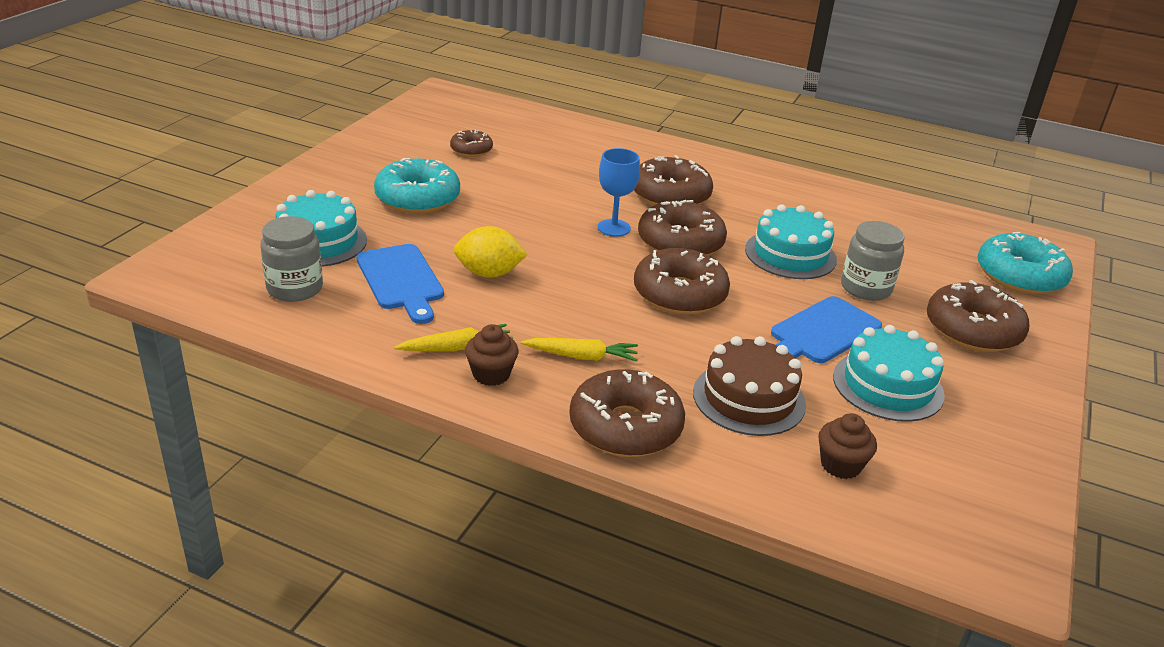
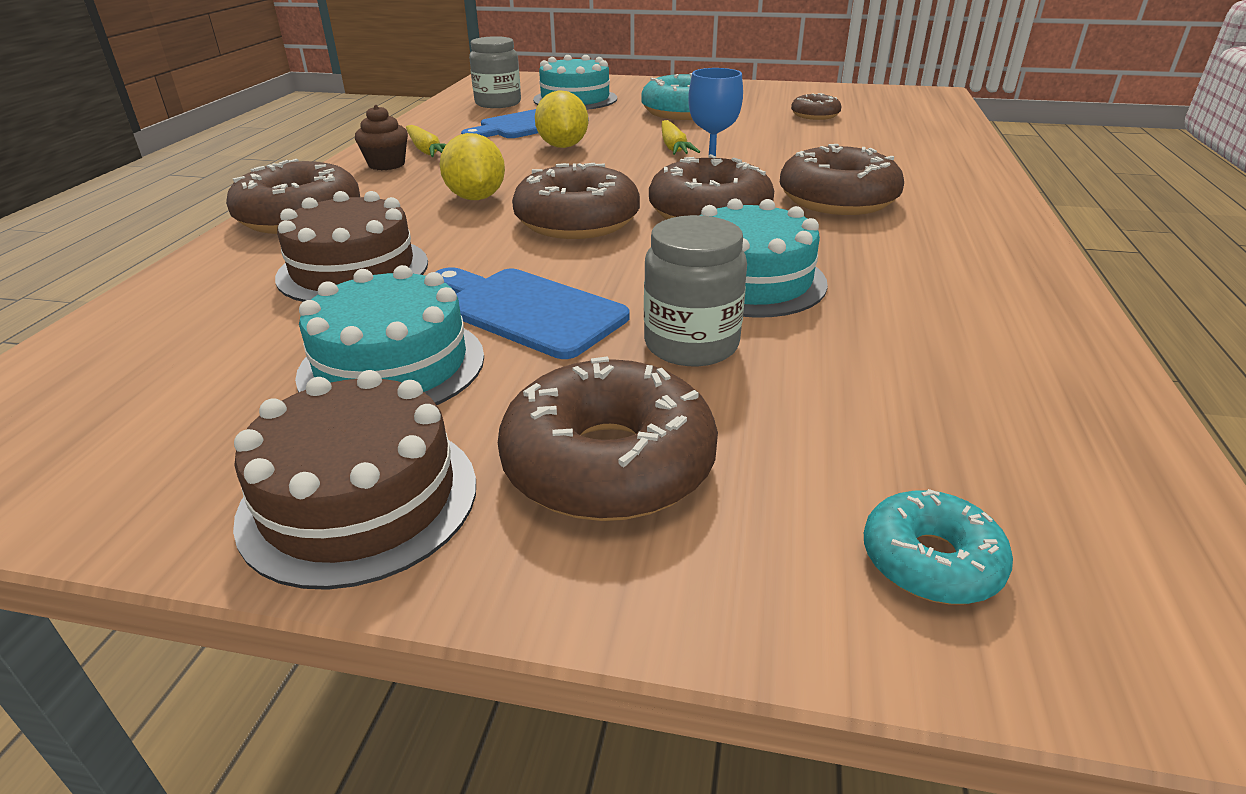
camera: 80 degrees right, 0 degrees up
yellow carrot [521,338,638,362] -> yellow carrot moved to [662,120,700,155]
brown cupcake [818,413,877,479] -> none
turquoise donut [977,232,1073,295] -> turquoise donut [864,489,1013,604], size x0.55
none -> brown cake [233,370,476,590]
none -> yellow lemon [440,133,505,200]

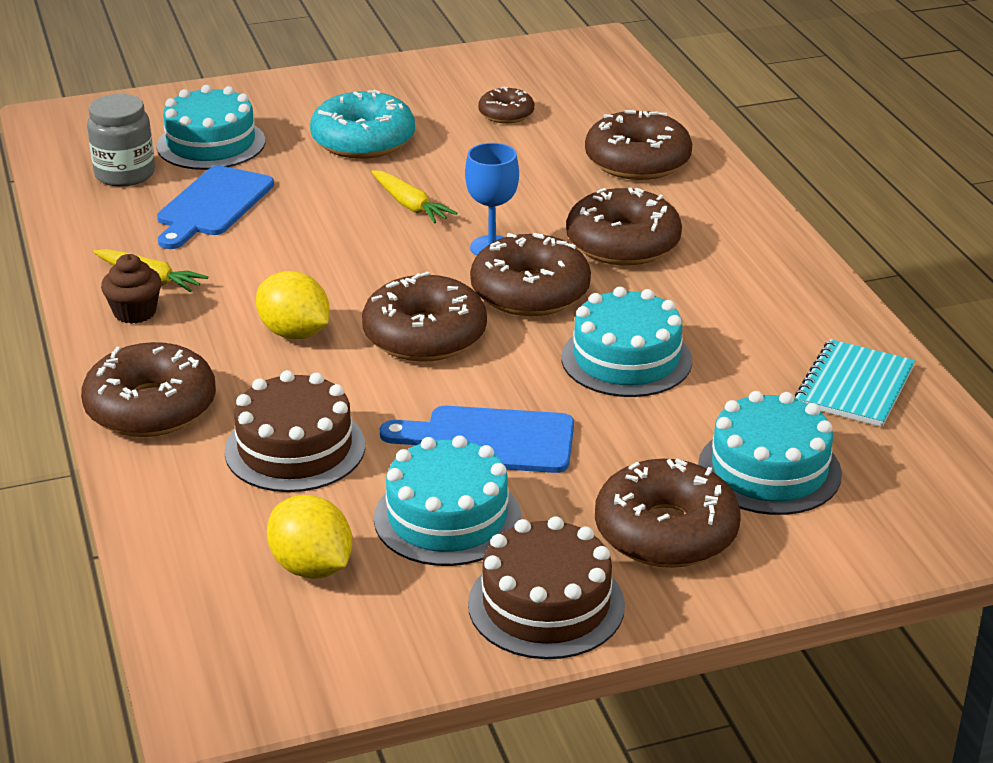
camera: 30 degrees left, 0 degrees up
yellow lemon [535,90,588,148] -> yellow lemon moved to [267,495,352,579]
grey jar [644,215,747,366] -> none
turquoise donut [864,489,1013,604] -> none
none -> brown donut [585,110,692,180]
none -> turquoise cake [698,391,842,515]
none -> turquoise notebook [795,339,915,427]

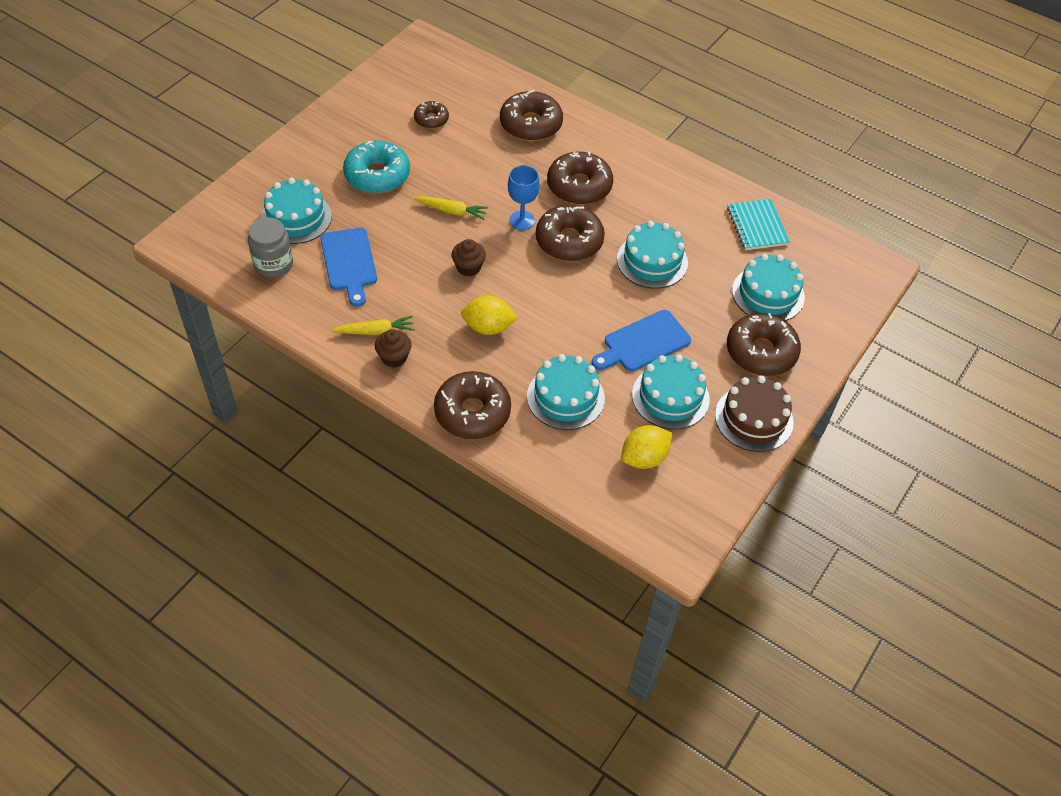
camera: 40 degrees left, 20 degrees up
brown cake [225,370,365,492] -> turquoise cake [527,354,605,430]
yellow lemon [267,495,352,579] -> yellow lemon turned 45 degrees counterclockwise [621,425,672,469]
brown donut [362,271,487,362] -> none
none -> brown cupcake [452,239,486,276]

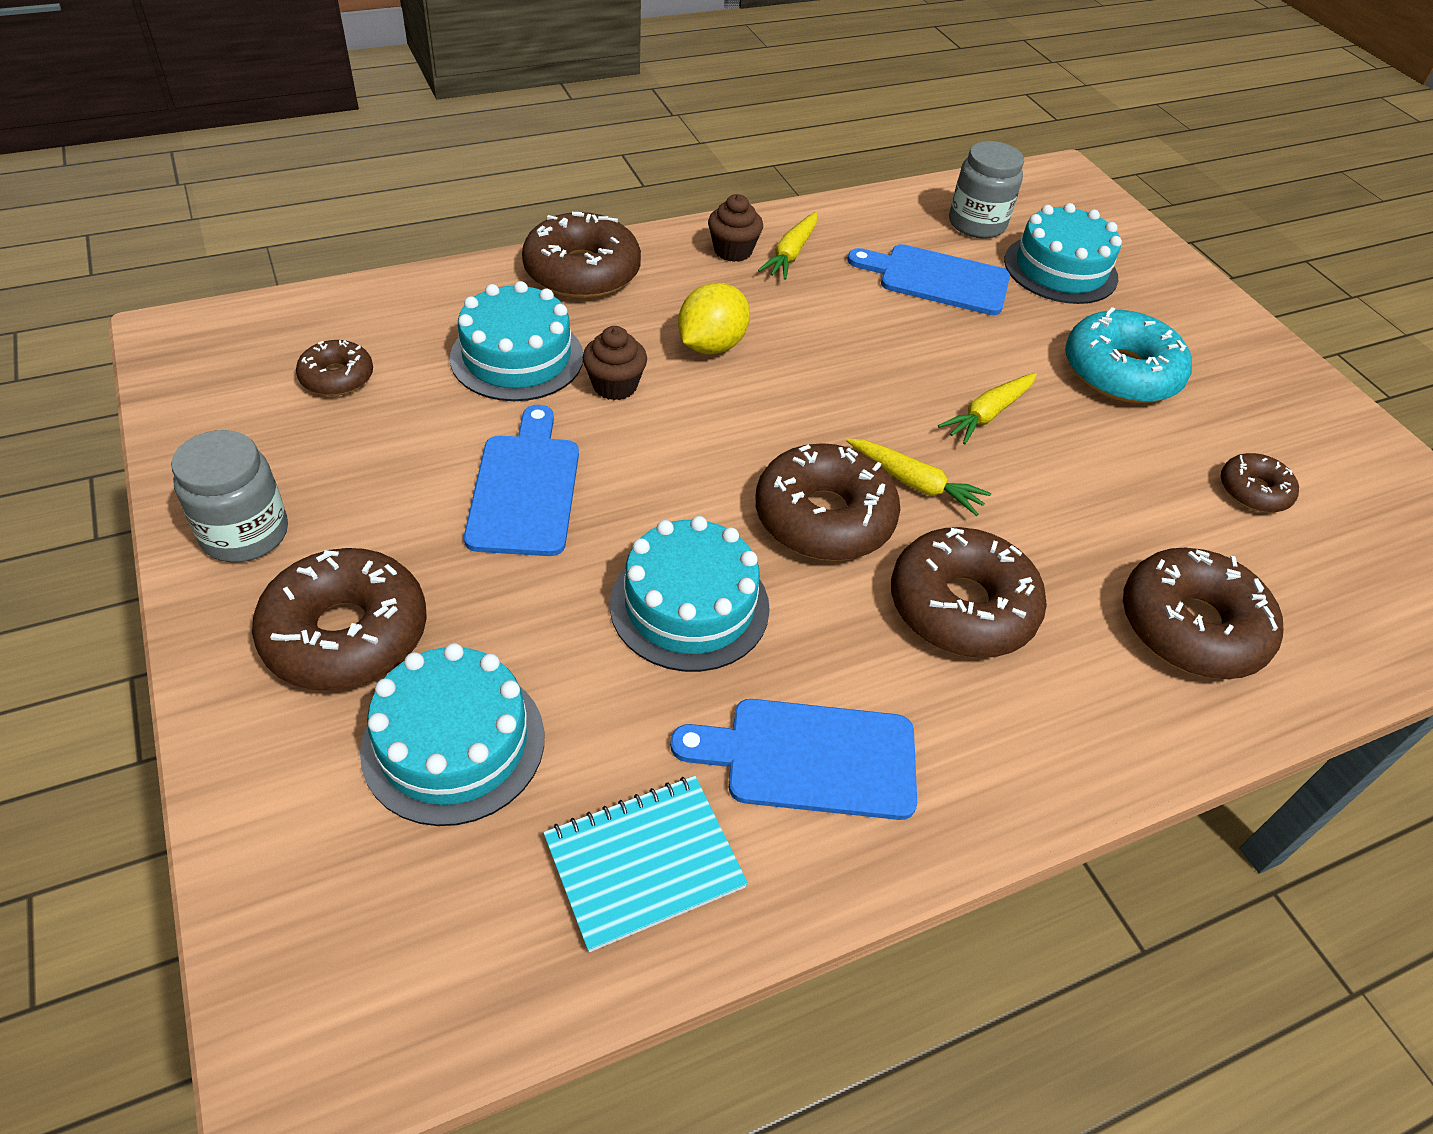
camera: 120 degrees right, 5 degrees down
brown cupcake [452,239,486,276] -> brown cupcake moved to [583,326,647,400]
blue goblet [508,165,540,230] -> yellow carrot [846,438,991,516]
yellow lemon [621,425,672,469] -> brown donut [296,340,373,396]
turquoise cake [632,354,710,429] -> none
brown cake [715,376,794,452] -> grey jar [171,430,288,563]
turquoise notebook [727,199,790,250] -> turquoise notebook turned 45 degrees counterclockwise [543,776,748,952]
none -> blue cutting board [670,699,917,820]

